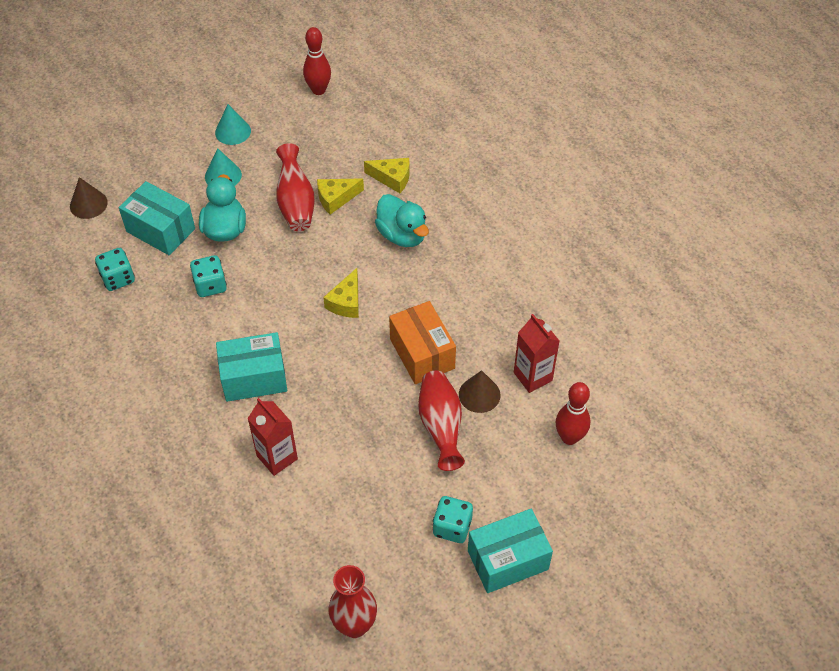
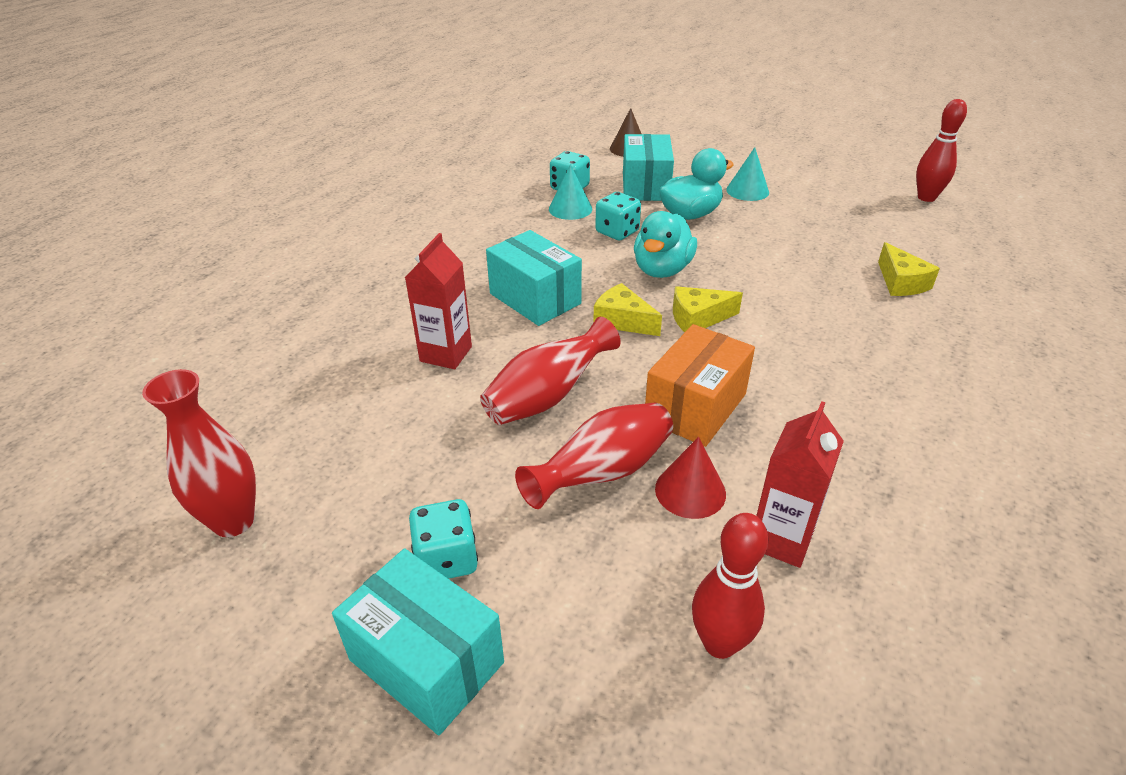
camera: 60 degrees right, 15 degrees down
turquoise cone [215,104,251,145] -> turquoise cone moved to [549,164,592,220]
red vase [276,143,315,231] -> red vase moved to [480,317,620,425]
yellow cheese [317,178,364,215] -> yellow cheese moved to [593,283,662,336]
turquoise duck [375,194,429,247] -> turquoise duck moved to [634,211,697,278]
brown cone [459,370,500,413] -> red cone [655,437,726,519]

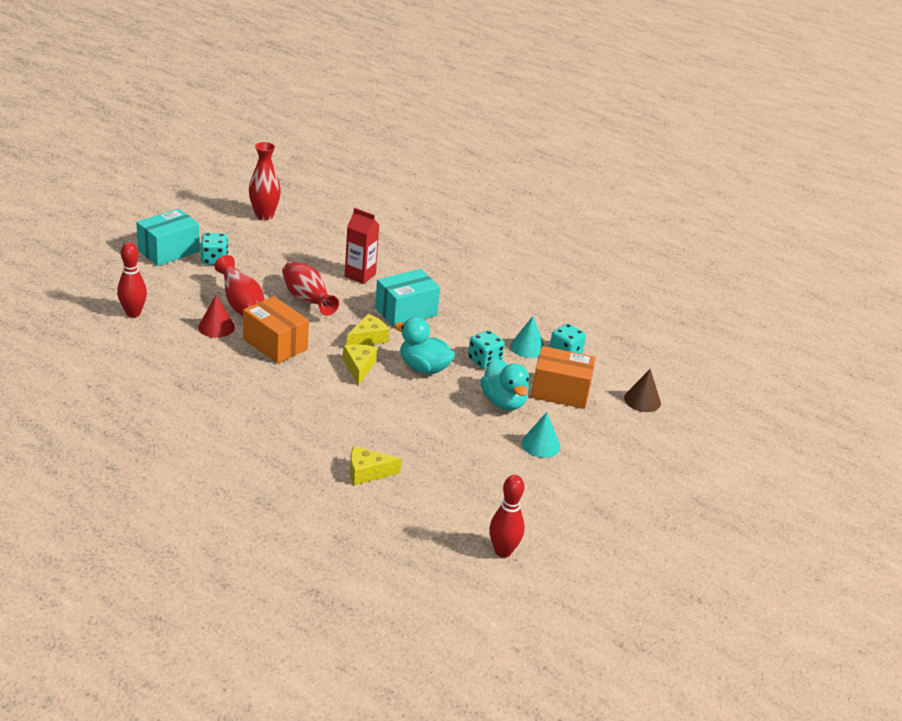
camera: 95 degrees right, 5 degrees down
turquoise box [623,134,674,201] -> orange box [531,346,596,409]
red carton [756,401,844,568] -> none

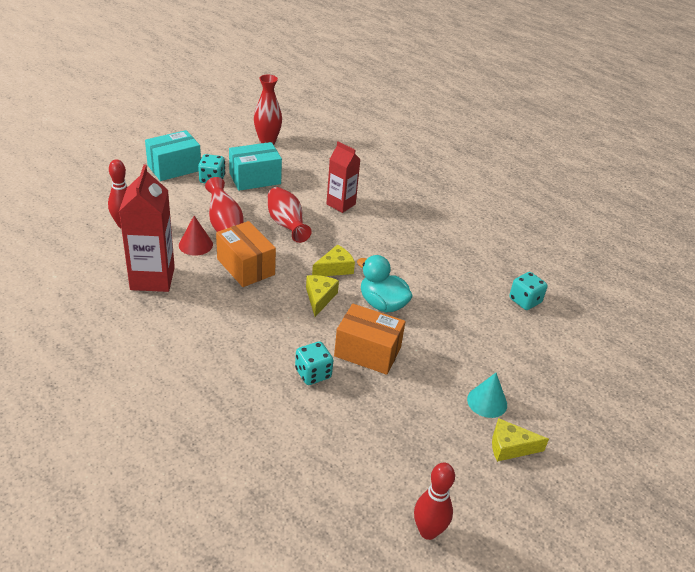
camera: 10 degrees right, 5 degrees up
yellow cheese [350,446,402,485] -> yellow cheese moved to [492,418,549,462]
turquoise box [375,269,440,327] -> turquoise box moved to [229,142,282,191]
turquoise dice [468,330,505,369] -> turquoise dice moved to [295,341,333,385]
turquoise duck [480,358,529,410] -> none
turquoise cone [510,316,544,358] -> none
orange box [531,346,596,409] -> orange box moved to [334,304,406,375]
brown cone [624,369,661,412] -> none
none -> red carton [119,164,175,292]

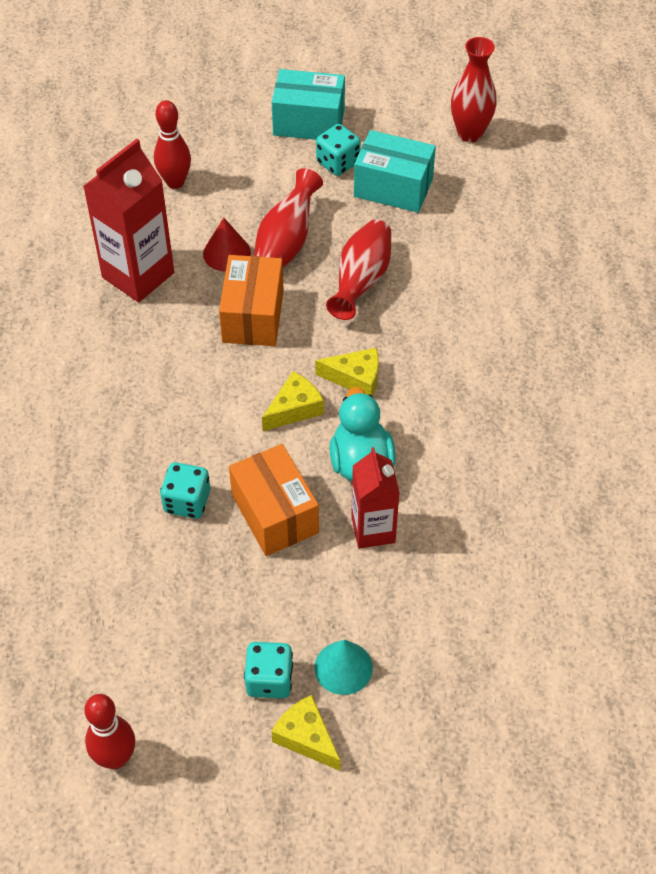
camera: 45 degrees right, 15 degrees up
red carton [326,141,361,213] -> red carton moved to [351,447,400,549]
turquoise dice [509,272,547,310] -> turquoise dice moved to [244,642,293,699]

